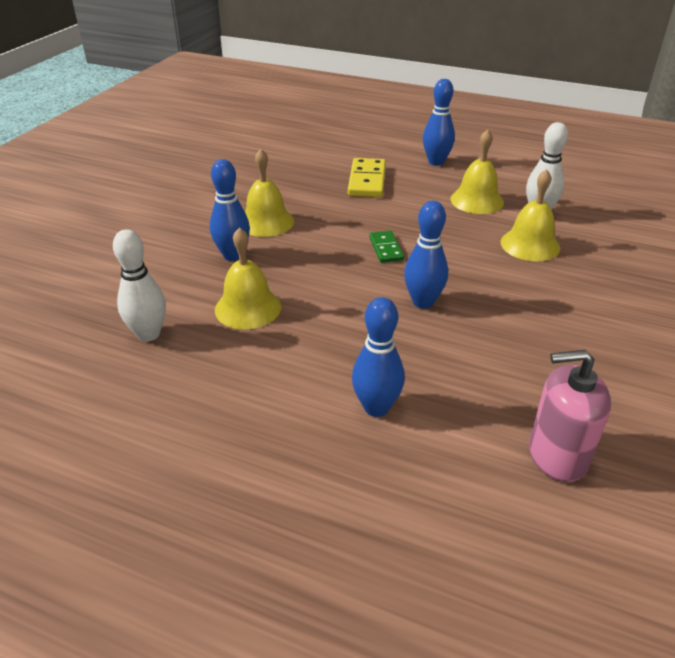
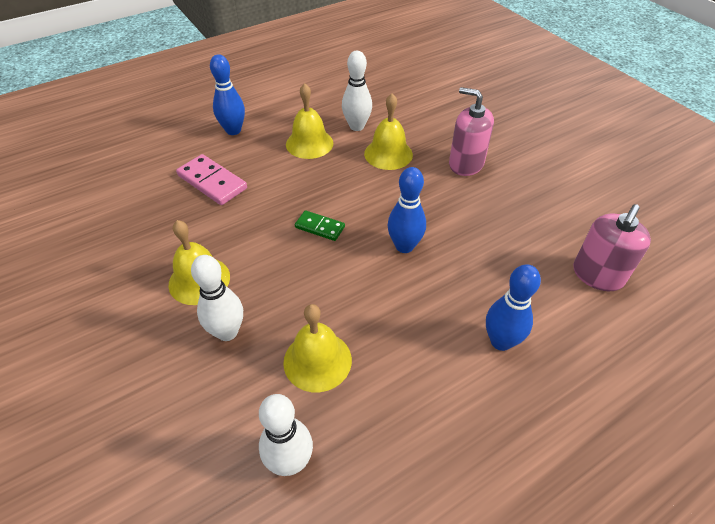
camera: 55 degrees left, 10 degrees up
blue bowling pin [210,159,250,261] -> white bowling pin [191,255,243,341]
yellow domino [348,158,386,197] -> pink domino [176,154,247,205]
none -> pink soap dispenser [449,87,494,176]

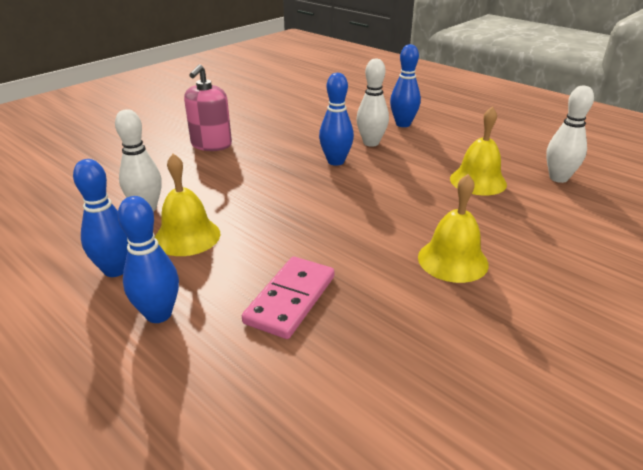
camera: 105 degrees left, 15 degrees down
white bowling pin [191,255,243,341] -> white bowling pin moved to [356,59,389,147]
green domino [295,210,345,241] -> none
yellow bell [364,94,413,170] -> none
pink soap dispenser [573,204,651,291] -> none
none -> blue bowling pin [73,159,128,277]

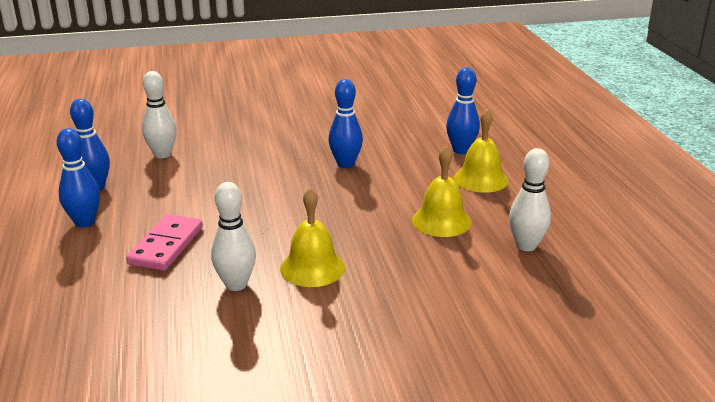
camera: 35 degrees right, 5 degrees down
yellow bell [155,154,220,256] -> yellow bell moved to [454,109,509,193]
pink soap dispenser [184,64,232,151] -> none
pink domino [242,257,334,339] -> pink domino turned 45 degrees counterclockwise [126,214,203,271]
white bowling pin [356,59,389,147] -> white bowling pin moved to [211,182,256,291]

